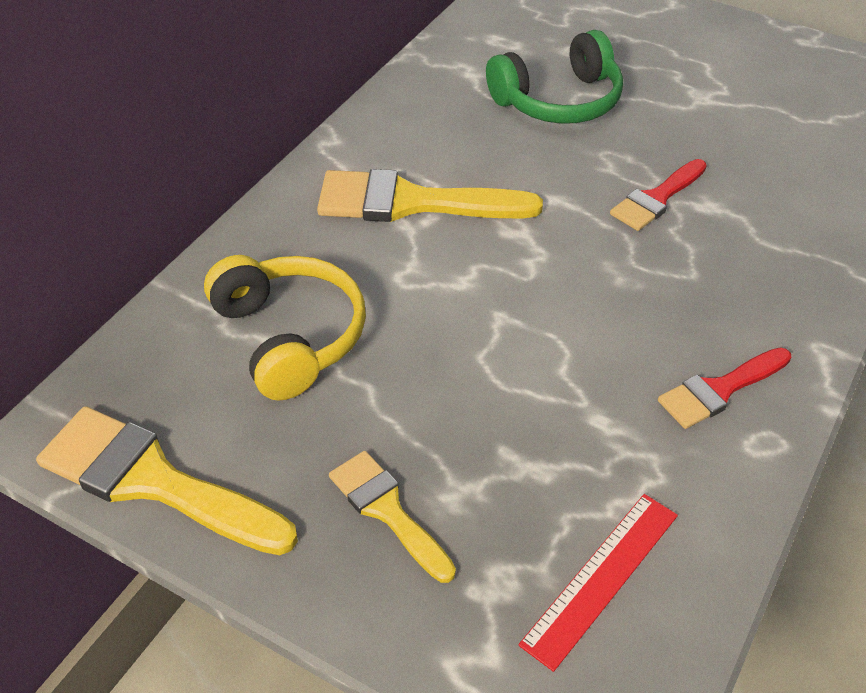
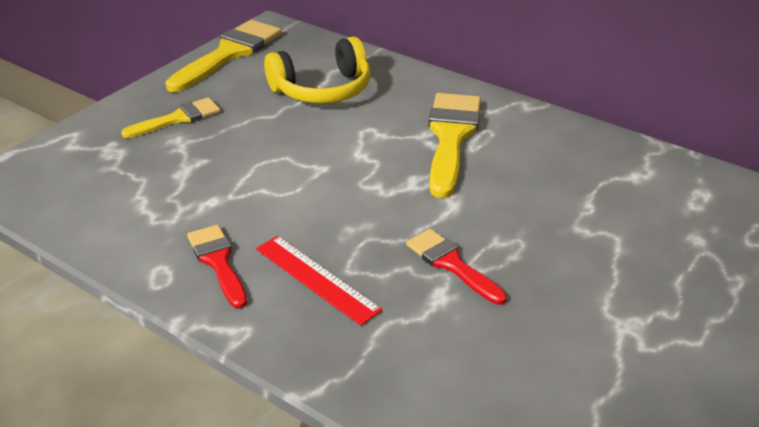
camera: 95 degrees right, 10 degrees down
green headphones [486,30,623,124] -> none
red ruler [518,494,678,672] -> red ruler moved to [256,236,383,326]

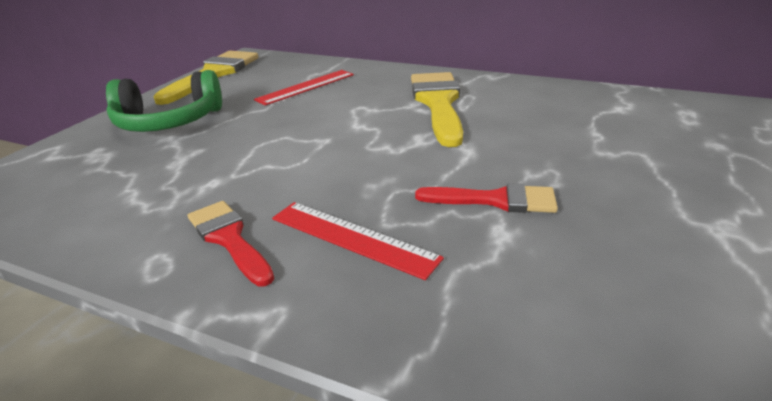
camera: 10 degrees left, 5 degrees down
yellow brush [121,97,220,138] -> green headphones [106,70,222,132]
yellow headphones [264,37,370,103] -> red ruler [254,70,354,105]
red brush [406,229,507,305] -> red brush turned 150 degrees clockwise [415,183,558,213]

